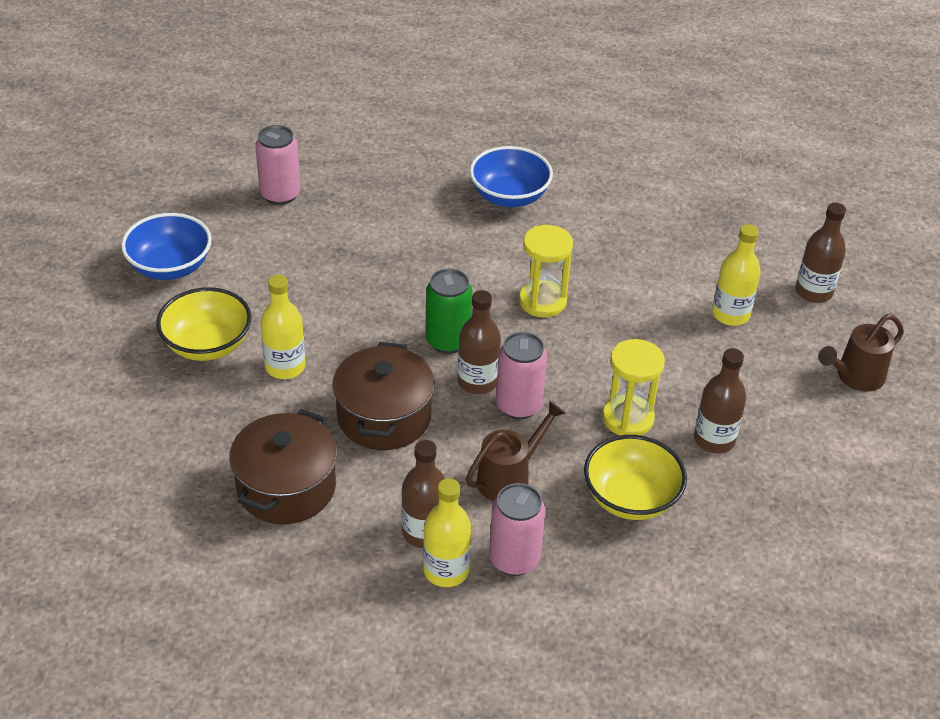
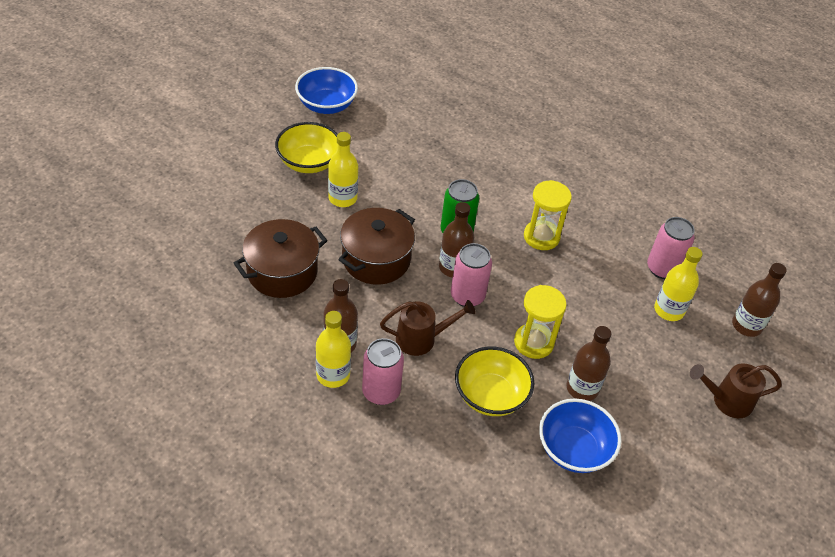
camera: 30 degrees right, 5 degrees up
pink can [255,125,300,205] -> pink can moved to [647,217,695,279]
blue bowl [470,146,553,207] -> blue bowl moved to [539,399,622,473]

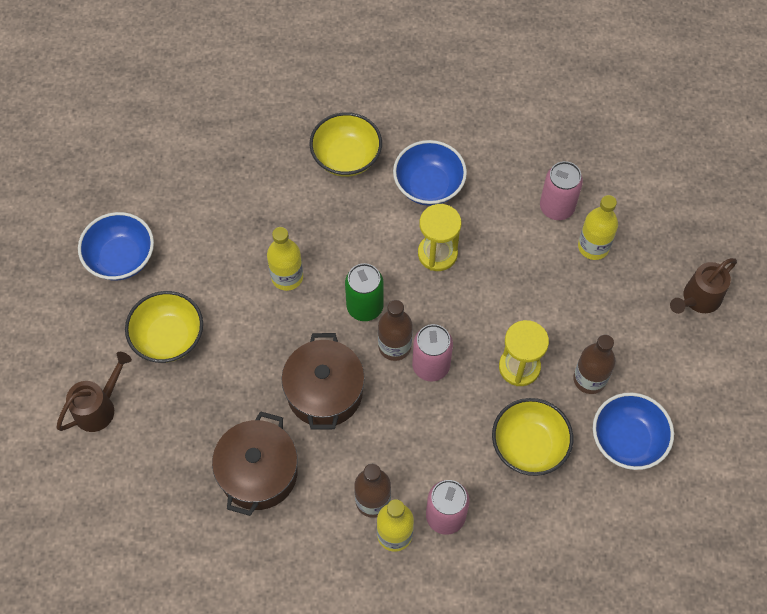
camera: 35 degrees left, 15 degrees up
yellow bottle [328,132,358,207] -> yellow bottle moved to [267,227,303,291]
brown watering can [380,300,476,356] -> brown watering can moved to [57,352,132,432]
brown bottle [732,263,787,337] -> none
none -> yellow bowl [310,112,382,177]
none -> blue bowl [393,140,467,206]

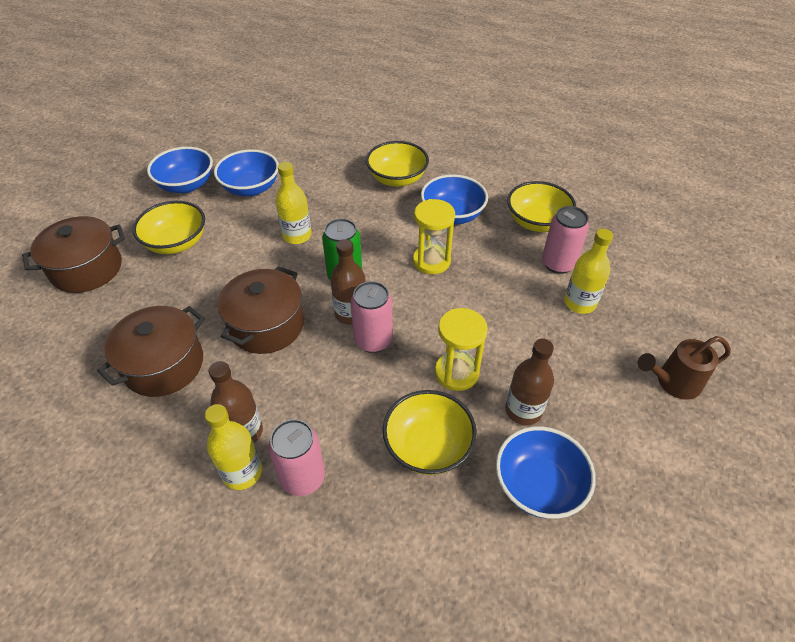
camera: 25 degrees right, 15 degrees down
brown watering can [57,352,132,432] -> brown pot [22,216,125,293]
none -> blue bowl [214,149,279,196]
none -> yellow bowl [507,181,576,232]

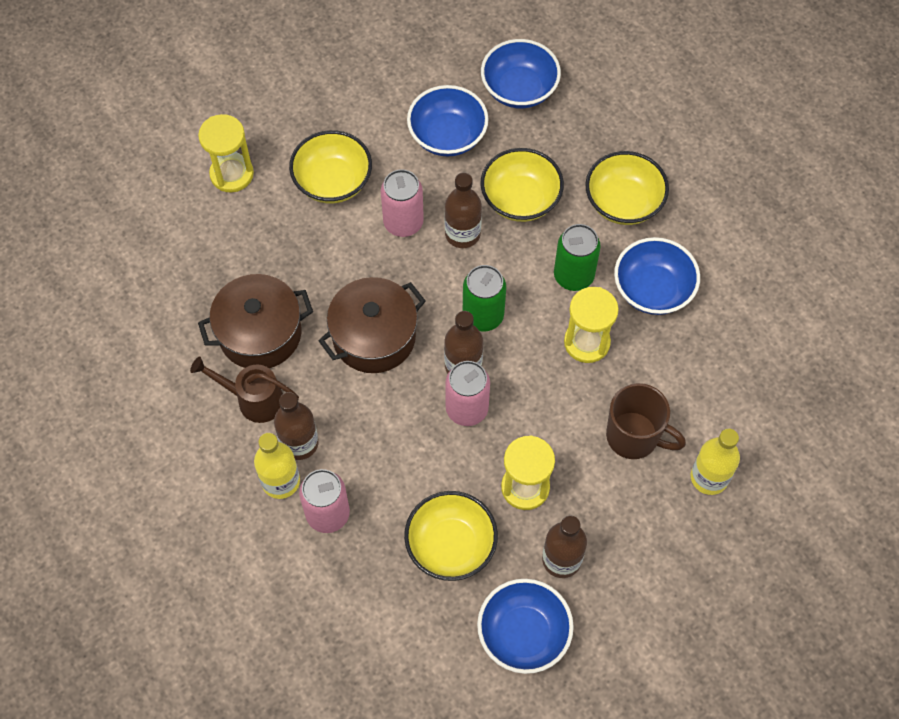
camera: 30 degrees right, 15 degrees up
brown pot [22,216,125,293] -> yellow hourglass [198,114,254,193]
blue bowl [147,147,213,193] -> blue bowl moved to [481,39,561,108]
yellow bottle [276,162,312,244] -> brown bottle [445,172,482,248]
yellow bowl [507,181,576,232] -> yellow bowl moved to [481,148,564,222]
pink can [542,206,589,274] -> pink can moved to [381,169,424,237]
brown watering can [638,336,731,400] -> brown watering can moved to [190,357,299,423]
none -> green can [554,224,601,291]
none -> brown mug [606,383,686,459]

